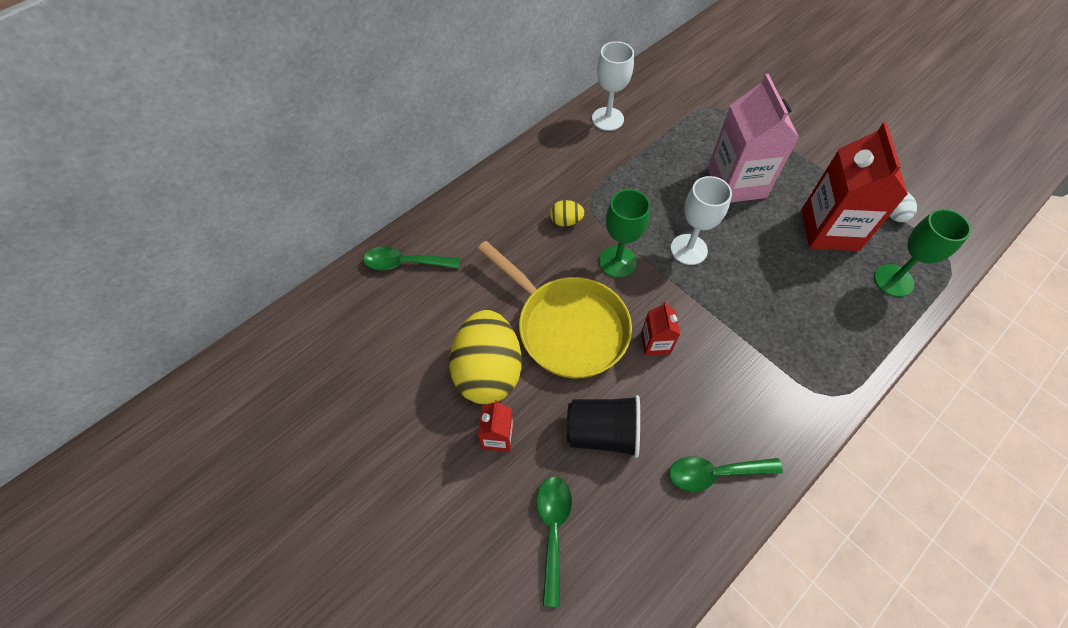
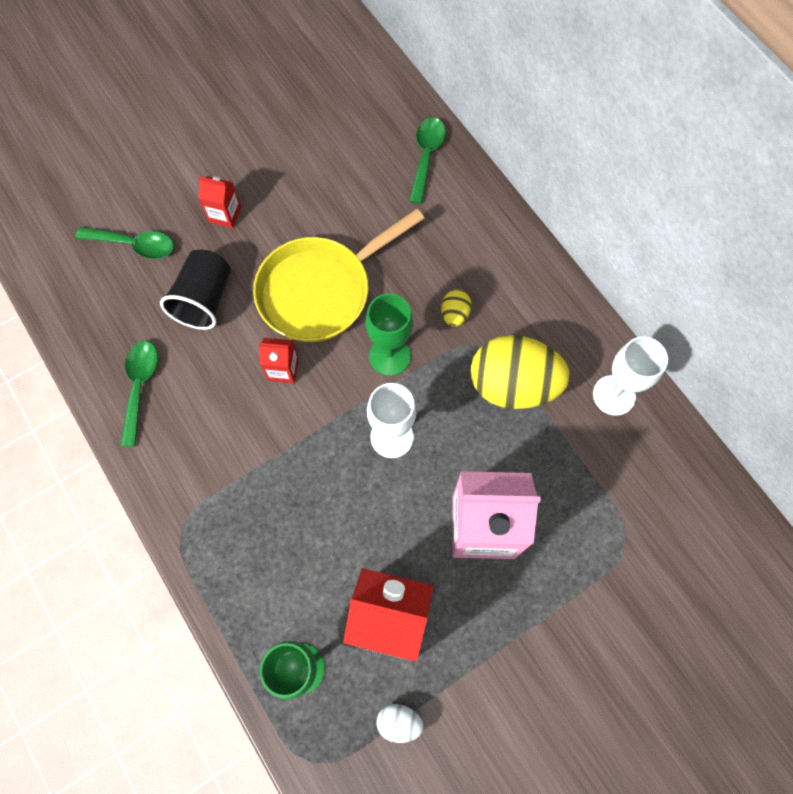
camera: 100 degrees right, 10 degrees up
yellow egg [449,310,521,404] -> yellow egg moved to [471,335,570,409]

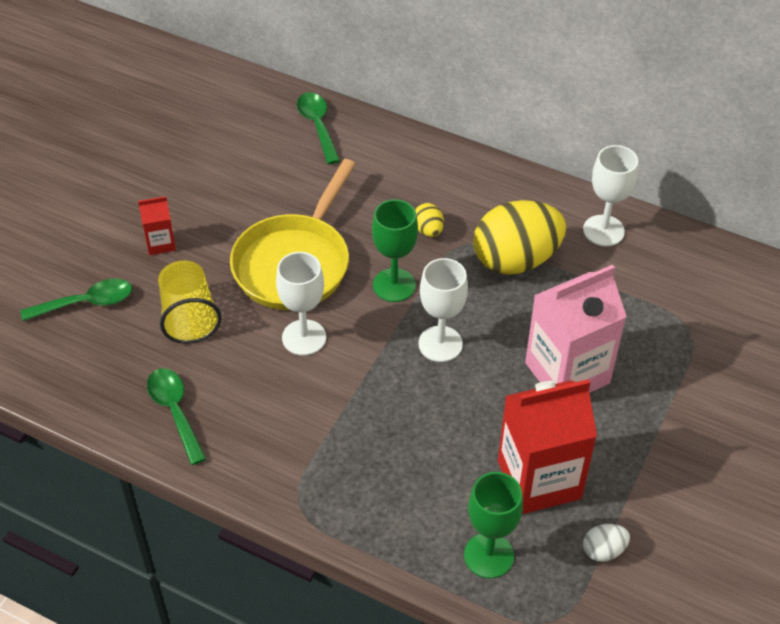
camera: 30 degrees left, 20 degrees down
black cup [160,250,231,330] -> yellow cup [158,261,222,344]
red carton [259,338,298,384] -> white goblet [276,252,326,356]

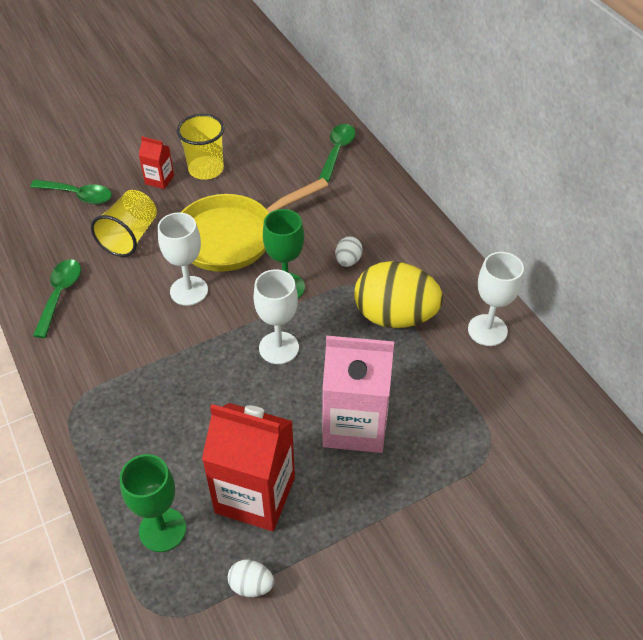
camera: 35 degrees right, 0 degrees up
yellow egg [415,203,444,237] -> white egg [335,236,363,267]
none -> yellow cup [177,114,224,180]

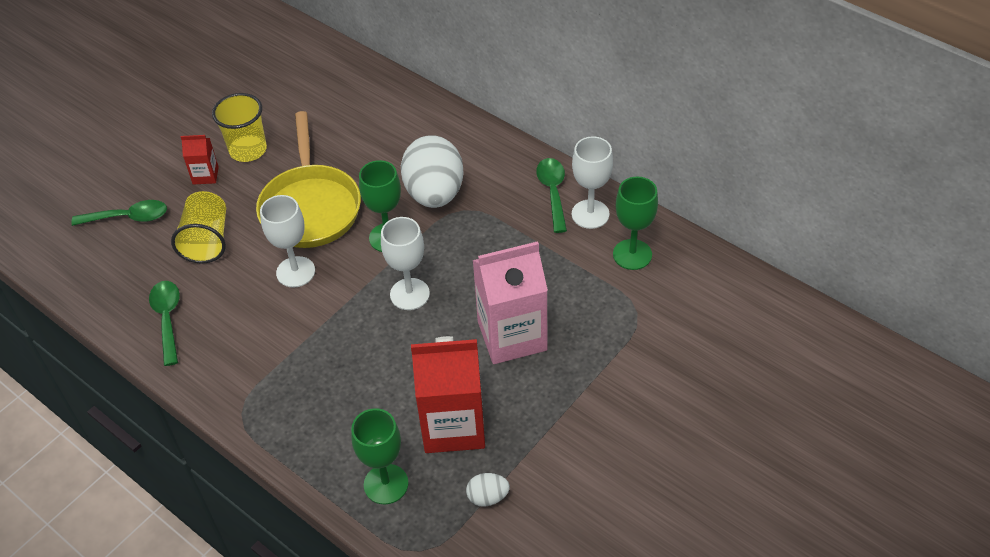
camera: 20 degrees left, 0 degrees up
yellow pan [181,178,328,272] -> yellow pan turned 45 degrees counterclockwise [256,111,361,248]
green spoon [319,124,356,182] -> green spoon moved to [536,158,567,233]
white egg [335,236,363,267] -> white egg [401,135,464,208], size x2.32
yellow egg [354,261,443,328] -> none
none -> green goblet [613,177,658,270]

